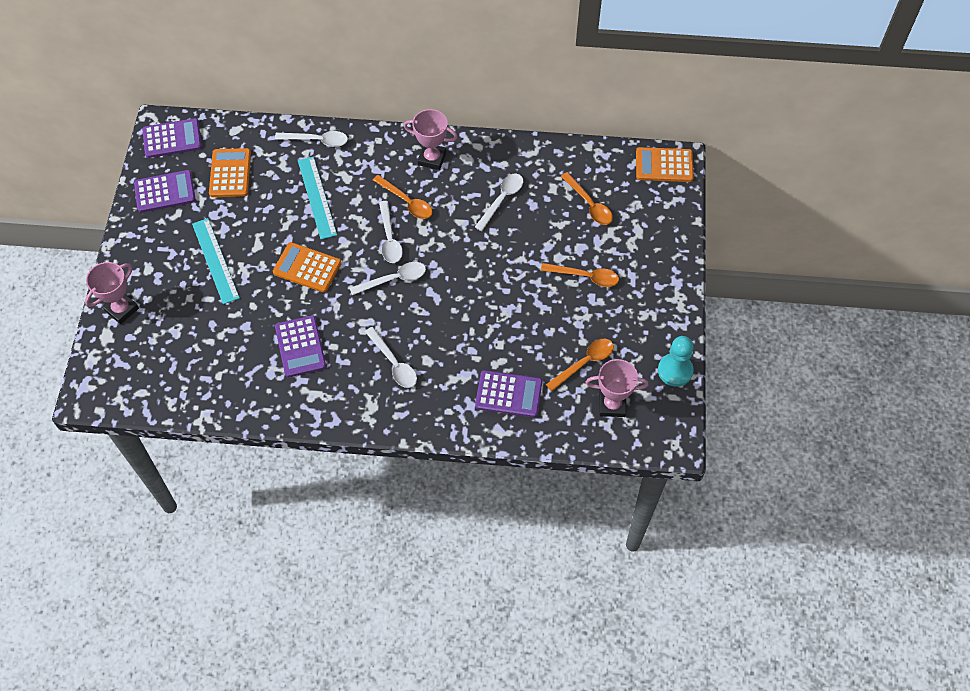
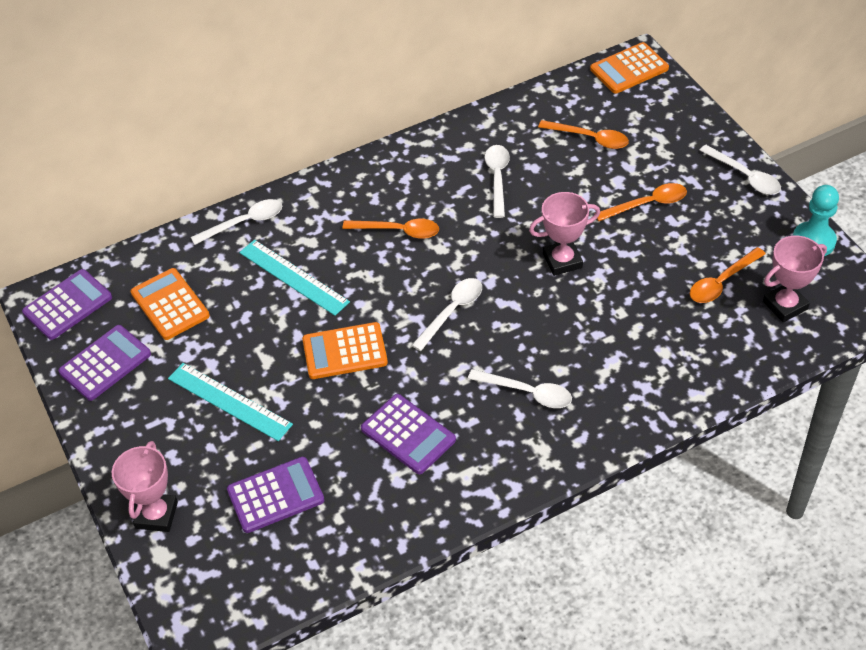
camera: 30 degrees left, 10 degrees down
white spoon [379,201,403,263] -> white spoon moved to [699,145,781,195]
pink trophy [404,109,457,170] -> pink trophy moved to [529,192,600,276]
purple calculator [475,370,542,417] -> purple calculator moved to [227,457,324,533]
orange spoon [546,339,614,391] -> orange spoon turned 150 degrees counterclockwise [690,247,766,303]

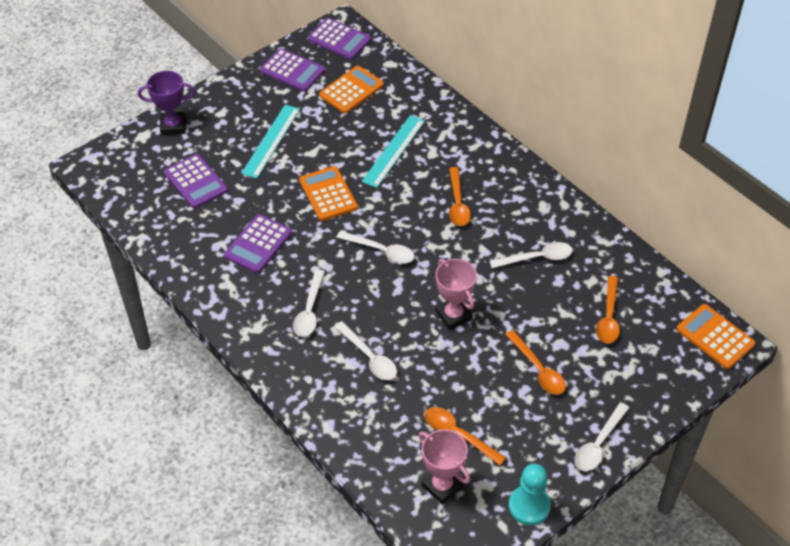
camera: 75 degrees right, 0 degrees up
pink trophy [112,441,178,532] -> purple trophy [138,71,196,135]
white spoon [191,199,282,245] -> white spoon moved to [334,321,397,380]

